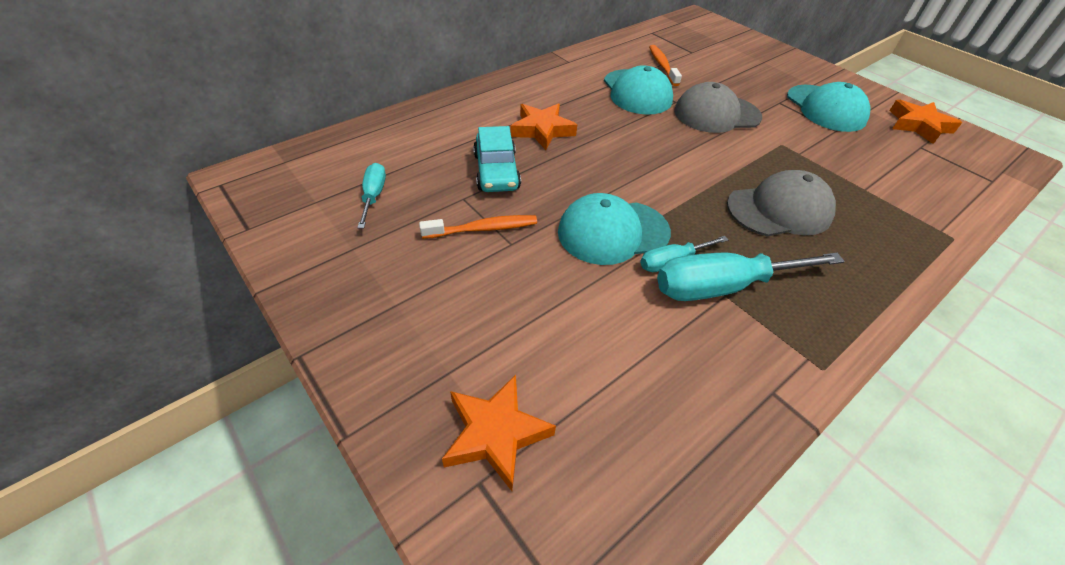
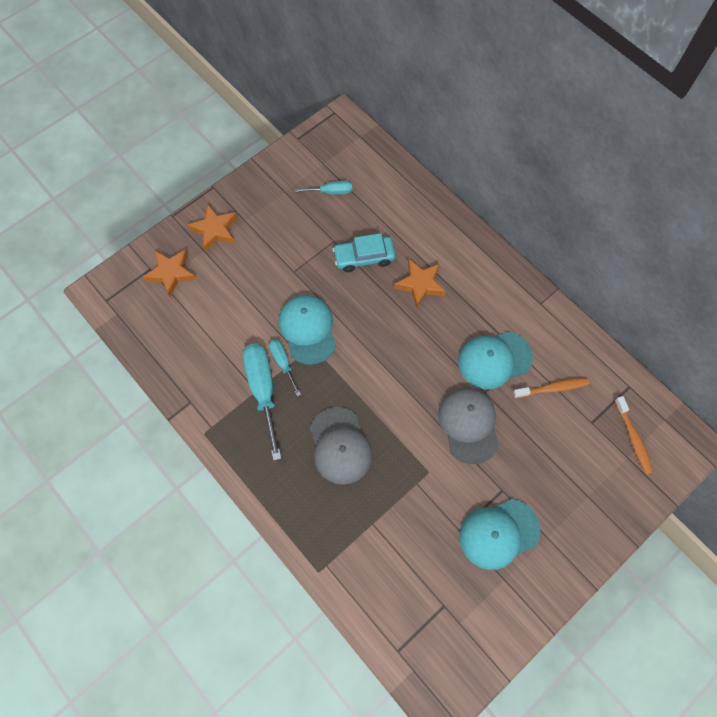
camera: 90 degrees right, 20 degrees up
orange toothbrush [419,215,537,239] -> orange toothbrush moved to [614,396,653,475]
orange star [889,100,962,144] -> orange star moved to [187,204,237,251]

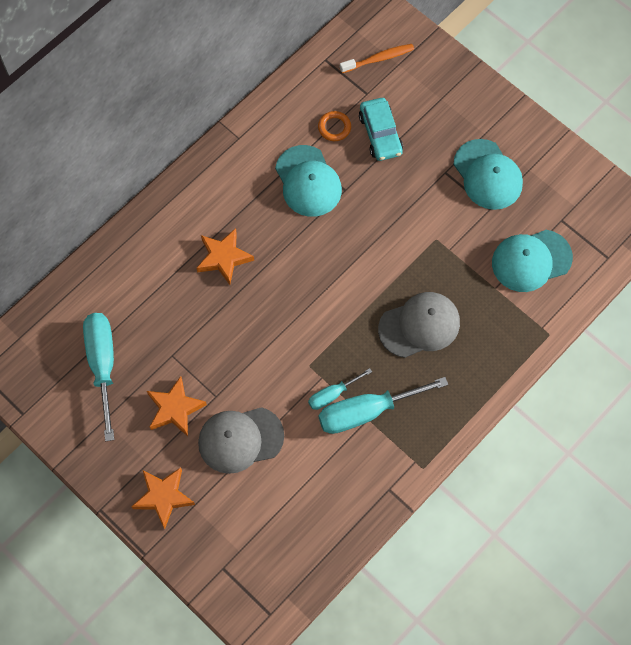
camera: 95 degrees left, 0 degrees up
orange star [143,249,197,297] -> orange star moved to [147,376,207,437]
turquoise cap [279,295,336,365] -> turquoise cap moved to [492,230,573,292]
turquoise screwdriver [295,181,352,194] -> turquoise screwdriver [83,313,114,441], size x1.86
turquoise car [333,233,396,272] -> turquoise car moved to [359,98,403,161]
grey cap [438,387,499,464] -> grey cap moved to [198,407,284,474]
orange toothbrush [513,378,589,399] -> orange ring [318,111,351,141]

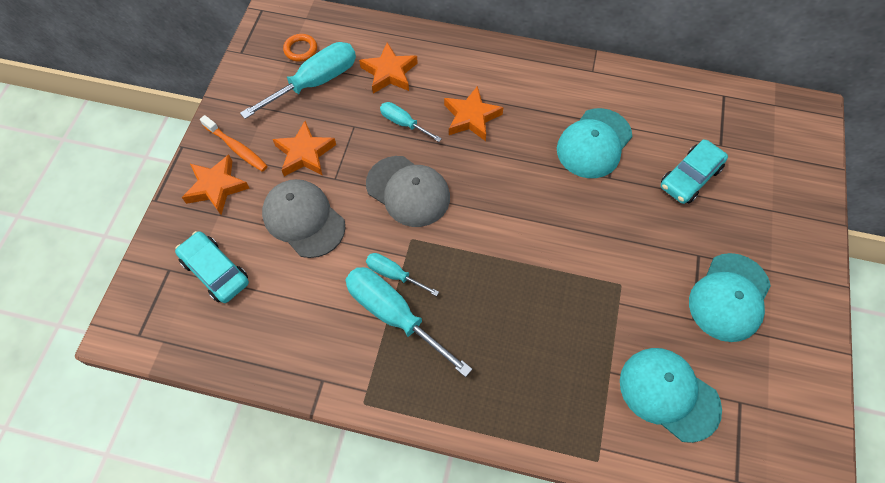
camera: 60 degrees right, 5 degrees down
orange ring [318,111,351,141] -> orange ring moved to [283,34,317,62]
orange toothbrush [340,44,414,73] -> orange toothbrush moved to [200,115,268,172]
grey cap [378,292,460,358] -> grey cap moved to [366,156,450,227]
none -> turquoise car [175,231,249,303]
none -> orange star [359,42,418,94]
none -> turquoise screwdriver [380,102,442,142]

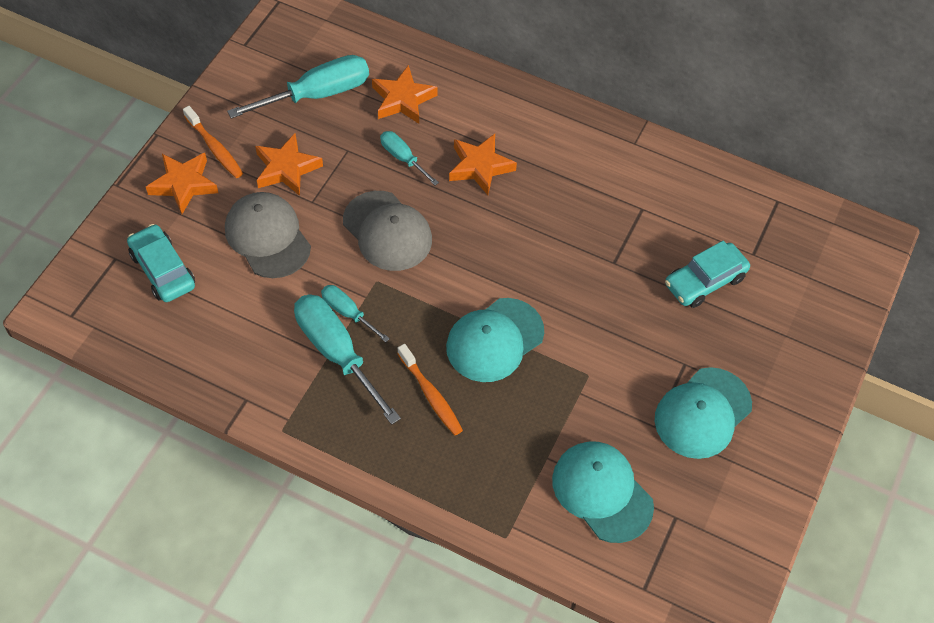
camera: 10 degrees right, 5 degrees down
orange ring [283,34,317,62] -> none
turquoise cap [557,108,632,178] -> turquoise cap moved to [446,298,544,382]
none -> orange toothbrush [397,344,463,435]

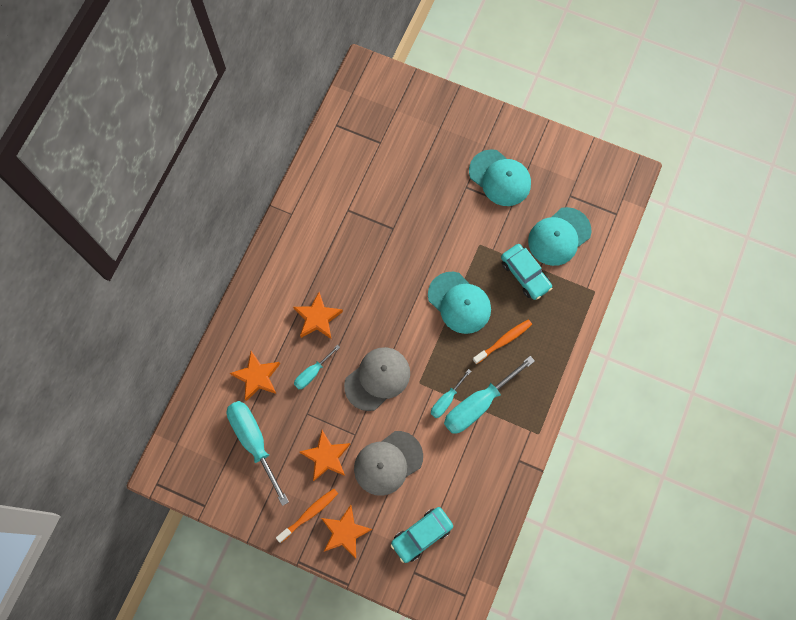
camera: 90 degrees left, 15 degrees up
turquoise car [665,241,750,308] -> turquoise car moved to [501,244,552,300]

